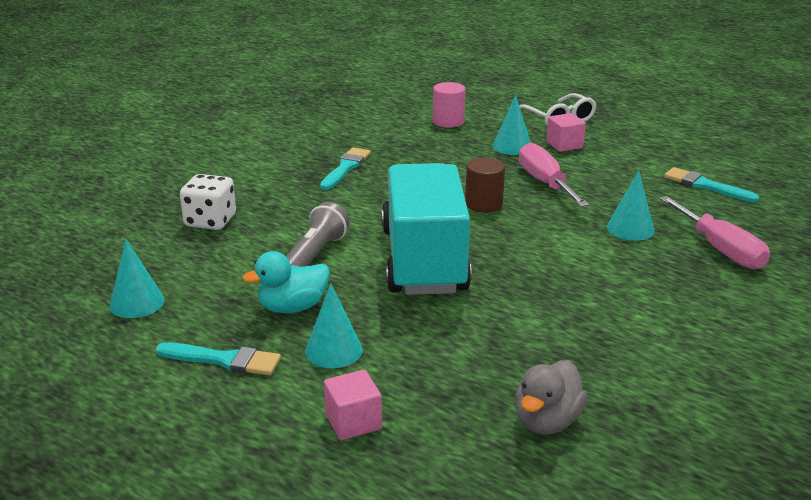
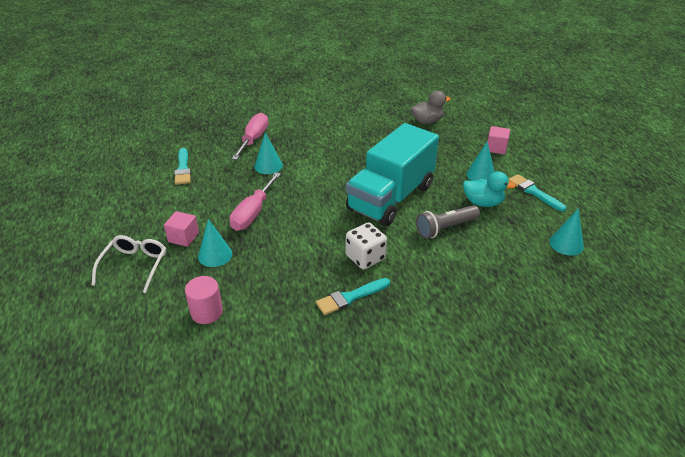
camera: 140 degrees left, 10 degrees up
white dice [180,174,236,230] -> white dice moved to [346,222,387,269]
brown cylinder [465,157,505,213] -> none

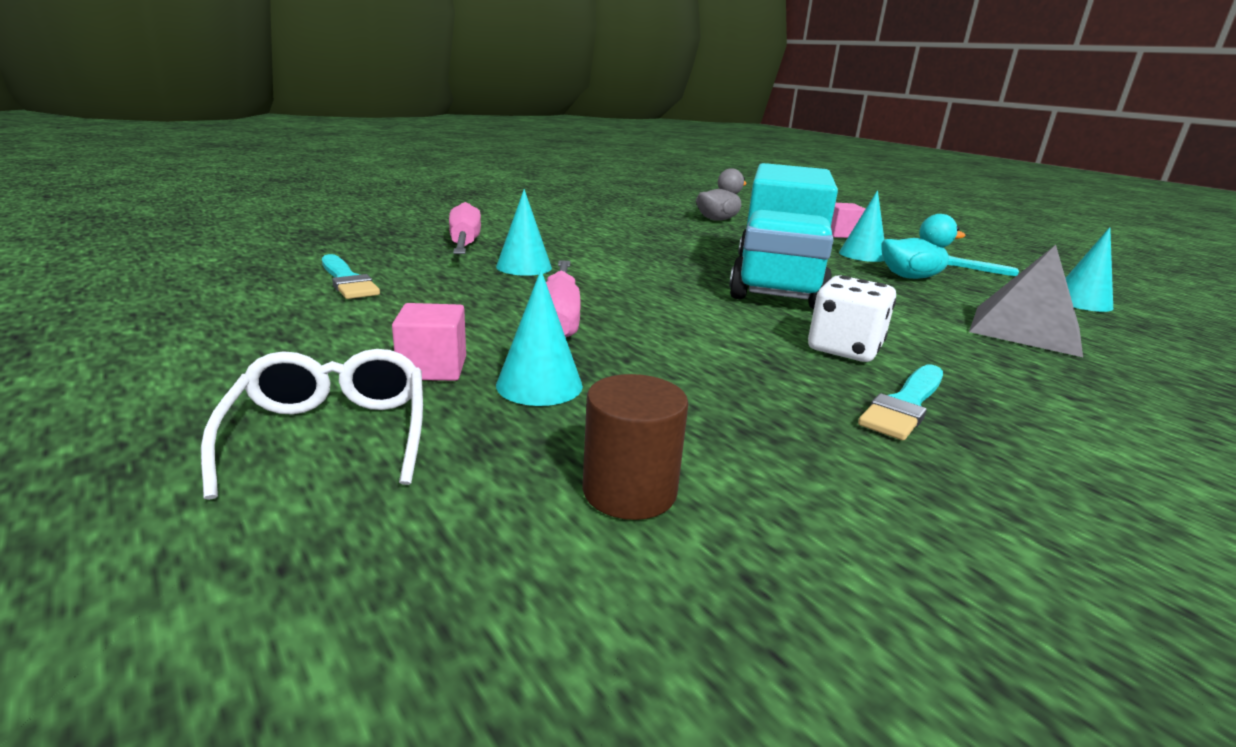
camera: 25 degrees left, 15 degrees down
pink cylinder [185,276,223,324] -> brown cylinder [582,374,688,520]
grey flashlight [416,205,480,239] -> none
none -> grey pyramid [969,245,1083,357]

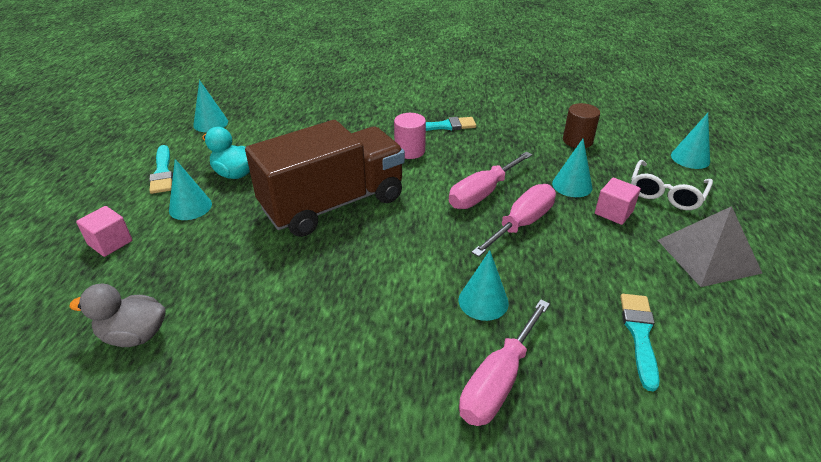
camera: 135 degrees left, 15 degrees up
turquoise truck [729,163,838,309] -> brown truck [245,120,405,237]
white dice [808,275,896,362] -> pink cylinder [394,113,426,159]
grey pyramid [969,245,1083,357] -> grey pyramid moved to [658,206,763,287]
none -> pink screwdriver [449,151,533,209]
none -> turquoise cone [671,113,710,169]

